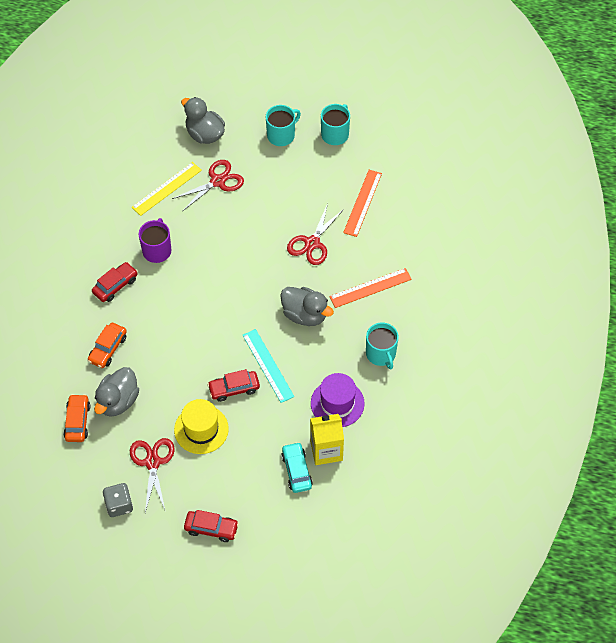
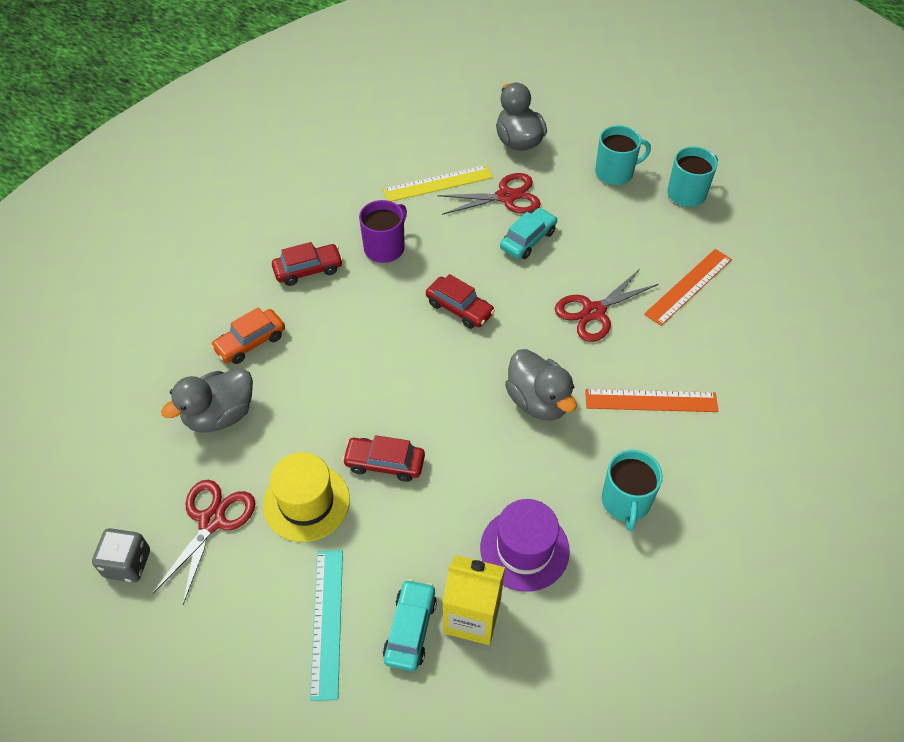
camera: 25 degrees right, 5 degrees down
orange car [64,394,90,442] -> none
red car [184,510,239,542] -> red car moved to [426,274,495,329]
turquoise ruler [242,329,294,403] -> turquoise ruler moved to [310,550,343,701]
none -> turquoise car [500,208,557,259]

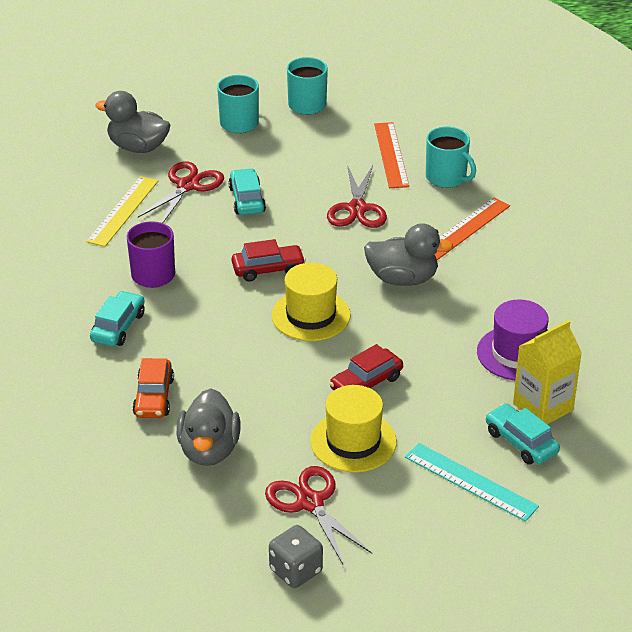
camera: 50 degrees left, 15 degrees down
red car [272,242,343,286] -> turquoise car [90,291,145,346]
turquoise mug [602,450,663,531] -> turquoise mug moved to [426,127,476,188]
none -> yellow hat [272,263,350,341]

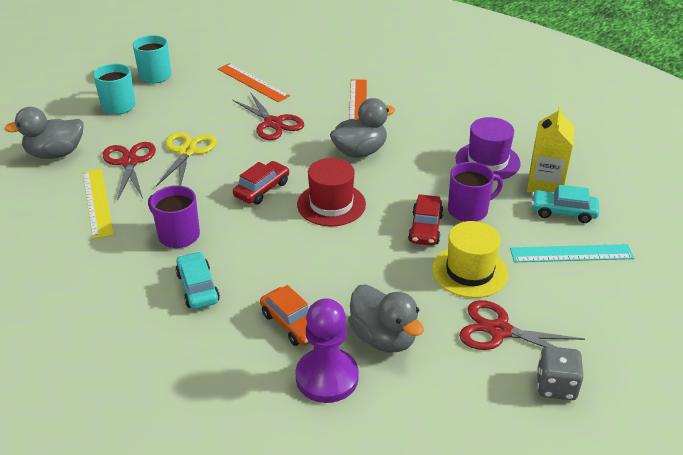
camera: 40 degrees left, 0 degrees up
turquoise car [228,168,266,215] -> yellow scissors [156,132,217,186]
yellow hat [272,263,350,341] -> red hat [297,158,366,226]
turquoise mug [426,127,476,188] -> none
none -> purple pawn [296,298,359,403]
none -> purple mug [448,162,503,222]

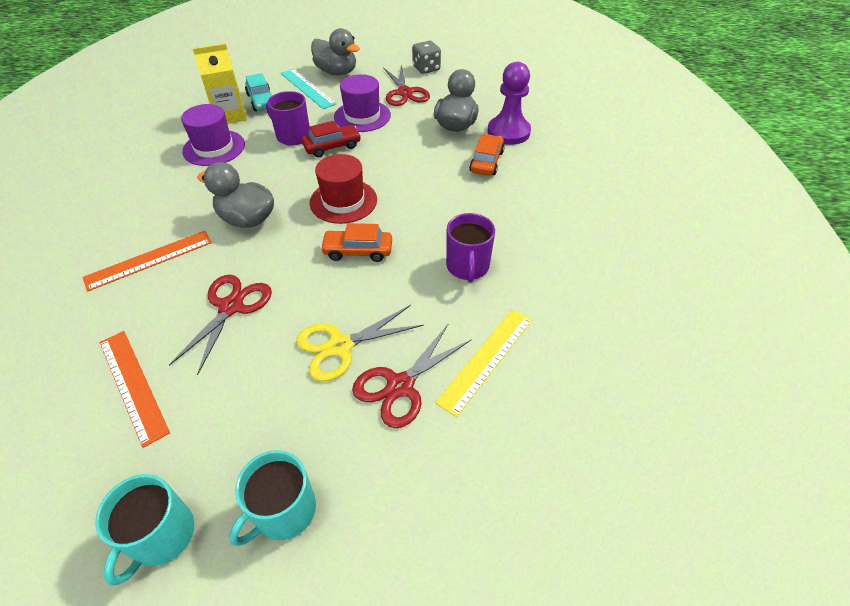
camera: 125 degrees left, 10 degrees up
grey duck [4,107,84,159] -> grey duck moved to [311,28,360,75]
turquoise car [176,251,220,309] -> none
orange ruler [218,63,290,102] -> orange ruler turned 45 degrees counterclockwise [99,331,170,448]
red car [233,161,289,204] -> orange car [320,223,392,262]
yellow hat [432,221,508,298] -> purple hat [334,74,391,132]

